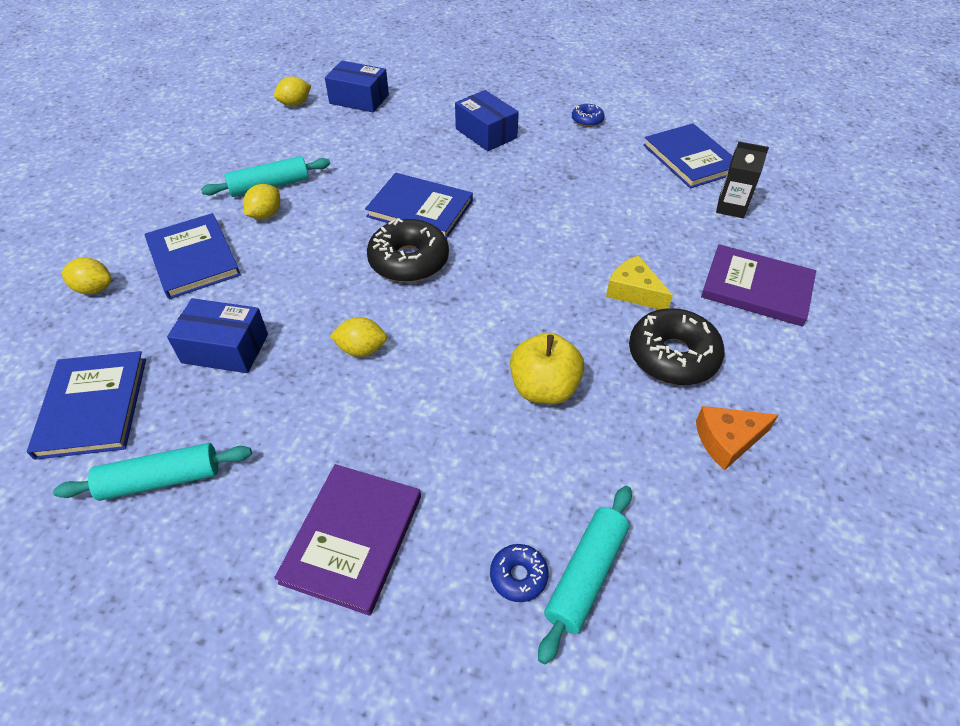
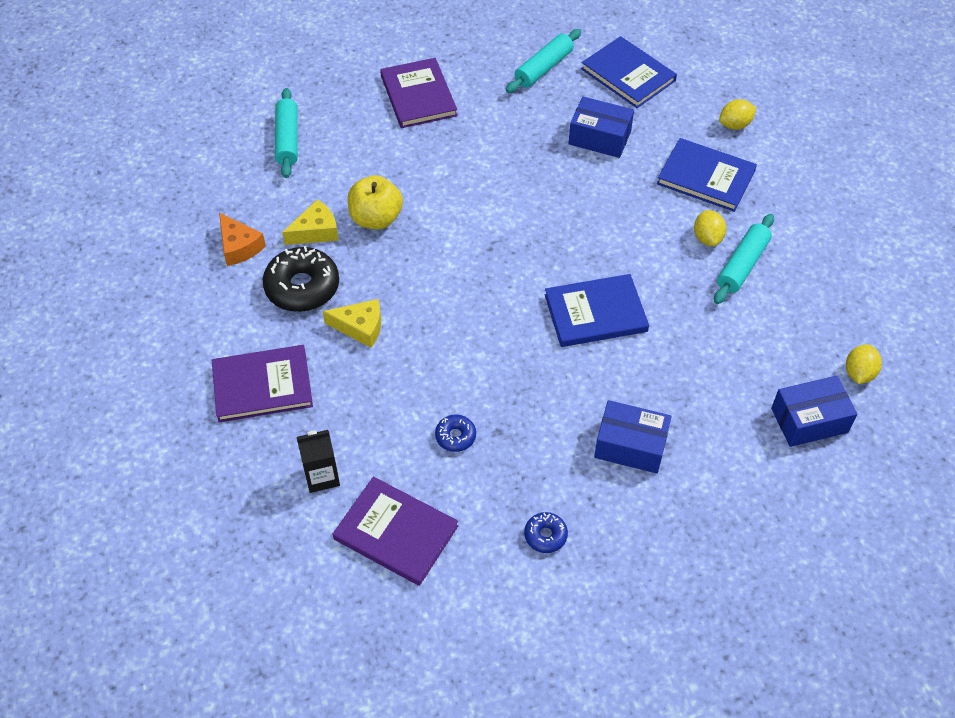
camera: 145 degrees right, 5 degrees up
blue box [167,298,268,373] -> blue box turned 45 degrees clockwise [569,97,634,158]
yellow lemon [330,317,387,357] -> none
black donut [367,218,449,282] -> none
blue donut [490,544,549,602] -> blue donut moved to [435,414,476,452]
blue book [643,123,733,189] -> purple book [333,477,458,586]
orange cheese [696,406,779,471] -> orange cheese turned 105 degrees clockwise [219,213,266,266]
none -> yellow cheese [282,199,339,245]

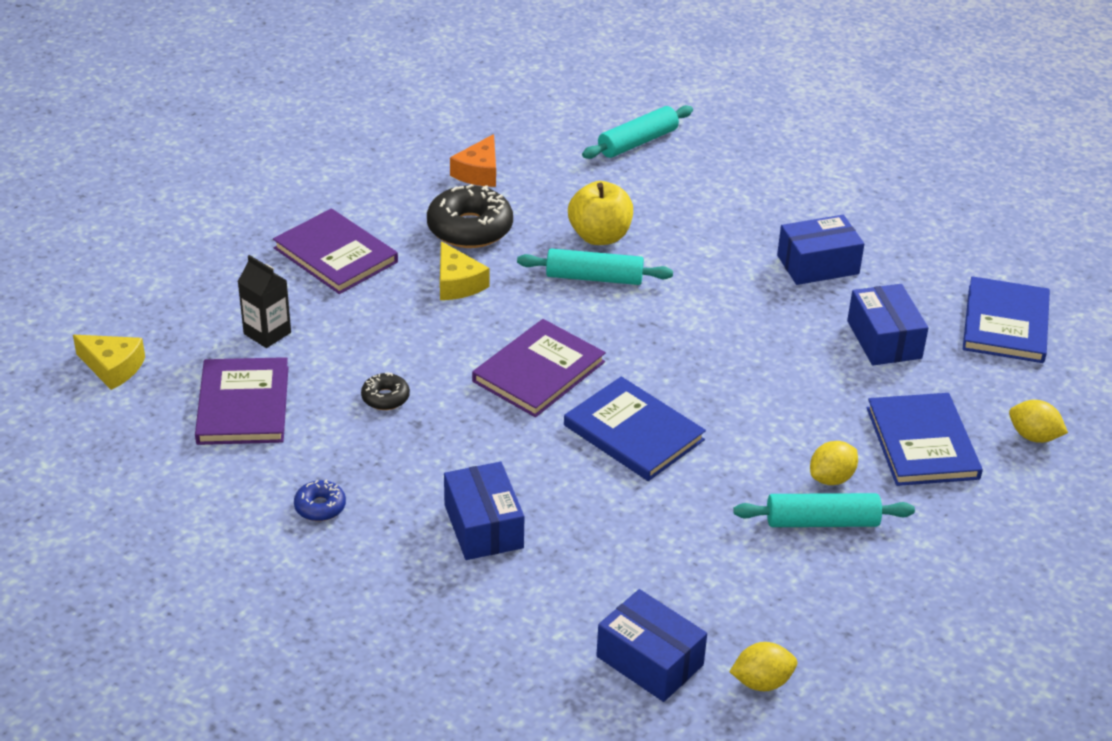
camera: 55 degrees right, 15 degrees down
yellow cheese [282,199,339,245] -> yellow cheese moved to [73,335,145,390]
purple book [380,58,457,128] -> purple book moved to [472,319,606,417]
blue donut [435,414,476,452] -> black donut [361,373,410,410]
turquoise rolling pin [506,29,581,93] -> turquoise rolling pin moved to [517,249,673,285]
none -> blue box [777,215,864,285]

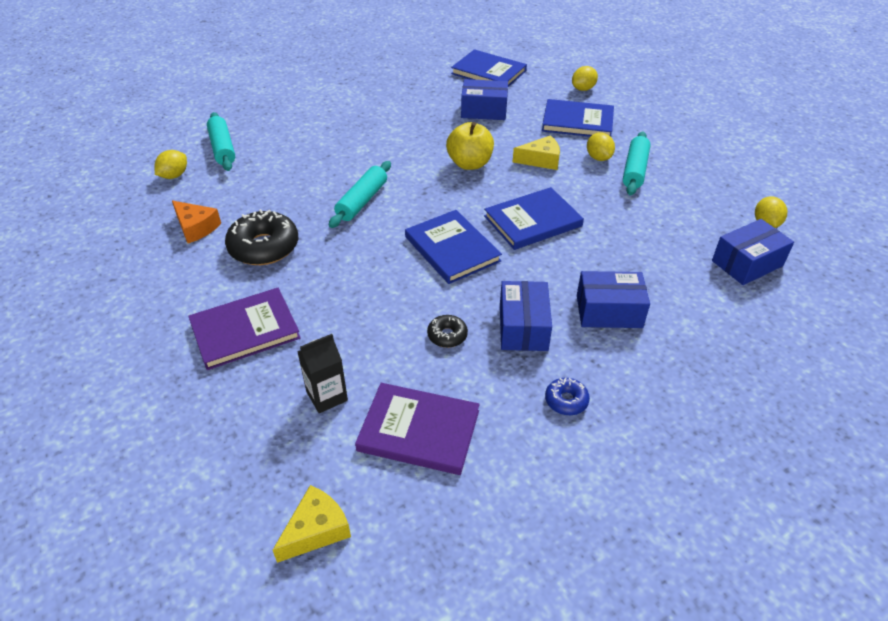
camera: 70 degrees left, 5 degrees up
yellow cheese [440,241,489,300] -> yellow cheese moved to [513,135,560,170]
purple book [472,319,606,417] -> blue book [405,210,502,284]
yellow apple [568,181,633,245] -> yellow apple moved to [446,122,494,170]
blue box [777,215,864,285] -> blue box moved to [500,281,552,351]
none -> yellow lemon [154,150,187,179]

